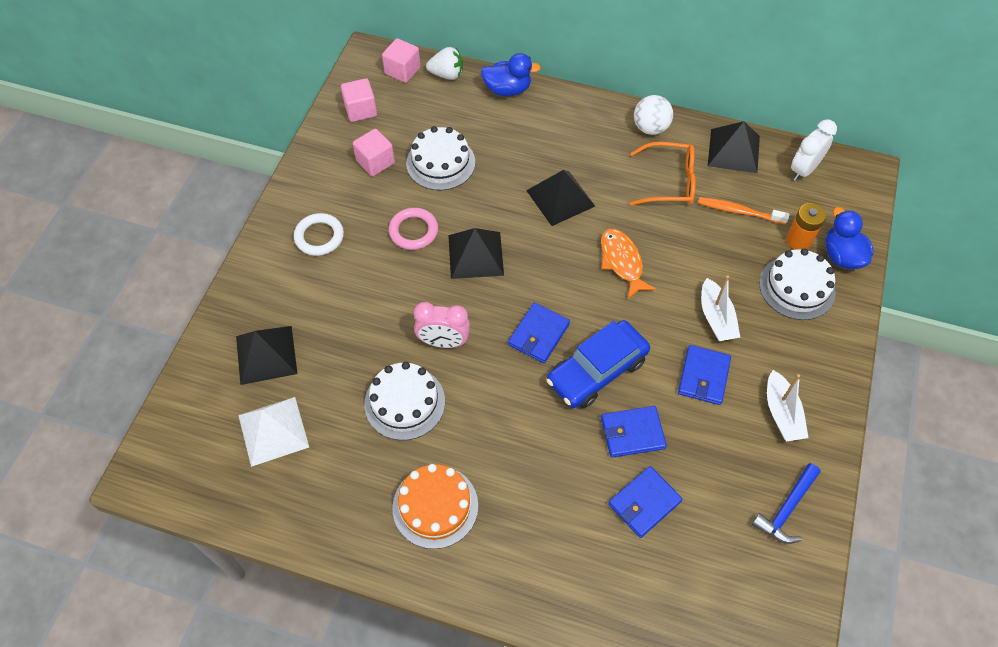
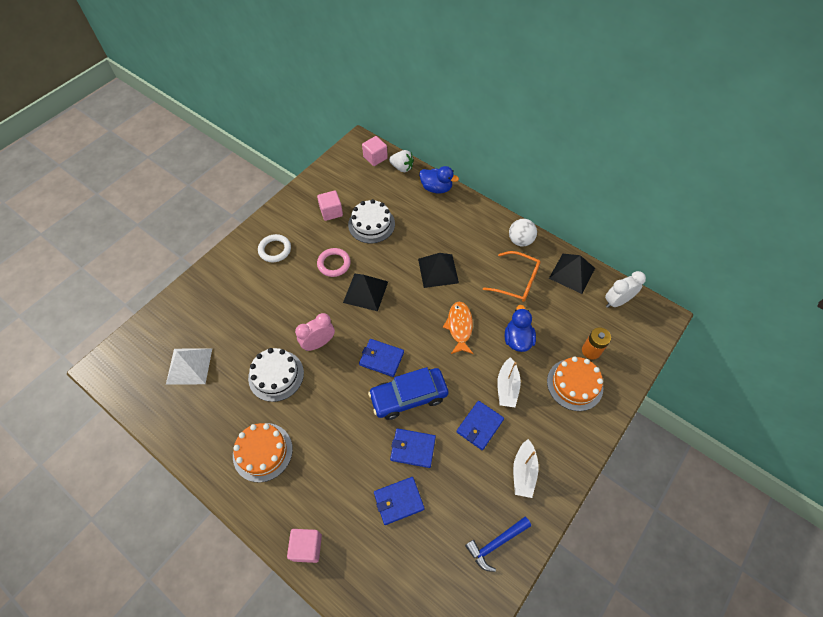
camera: 20 degrees right, 0 degrees up
black pyramid [236,326,297,385] -> none
pink cube [341,78,377,122] -> pink cube moved to [287,529,322,563]
pink clock [414,302,470,348] -> pink clock turned 120 degrees clockwise [295,313,335,351]
blue wallet [508,303,570,363] -> blue wallet turned 60 degrees clockwise [359,339,404,377]
orange toothbrush [698,197,790,224] -> none
white cake [759,248,836,320] -> orange cake [547,357,603,411]
blue duck [825,207,874,269] -> blue duck moved to [505,305,536,352]

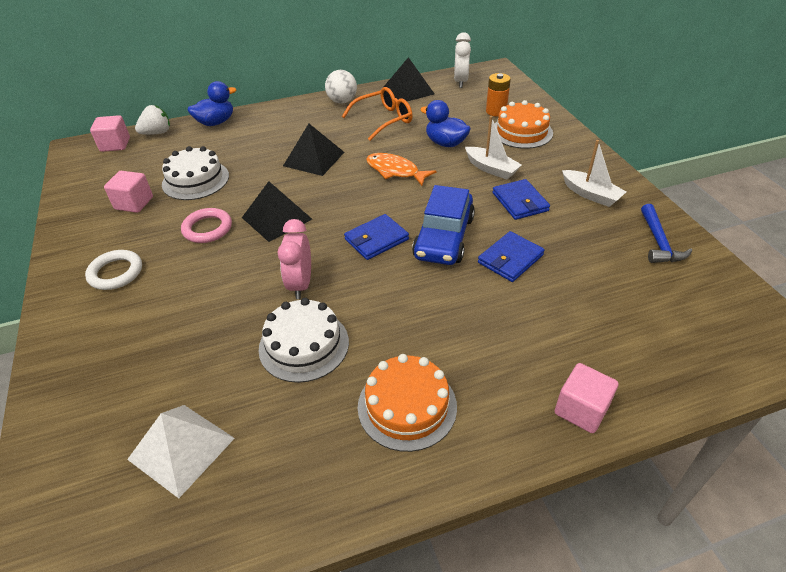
camera: 55 degrees left, 15 degrees down
blue wallet [374,477,425,525] -> none

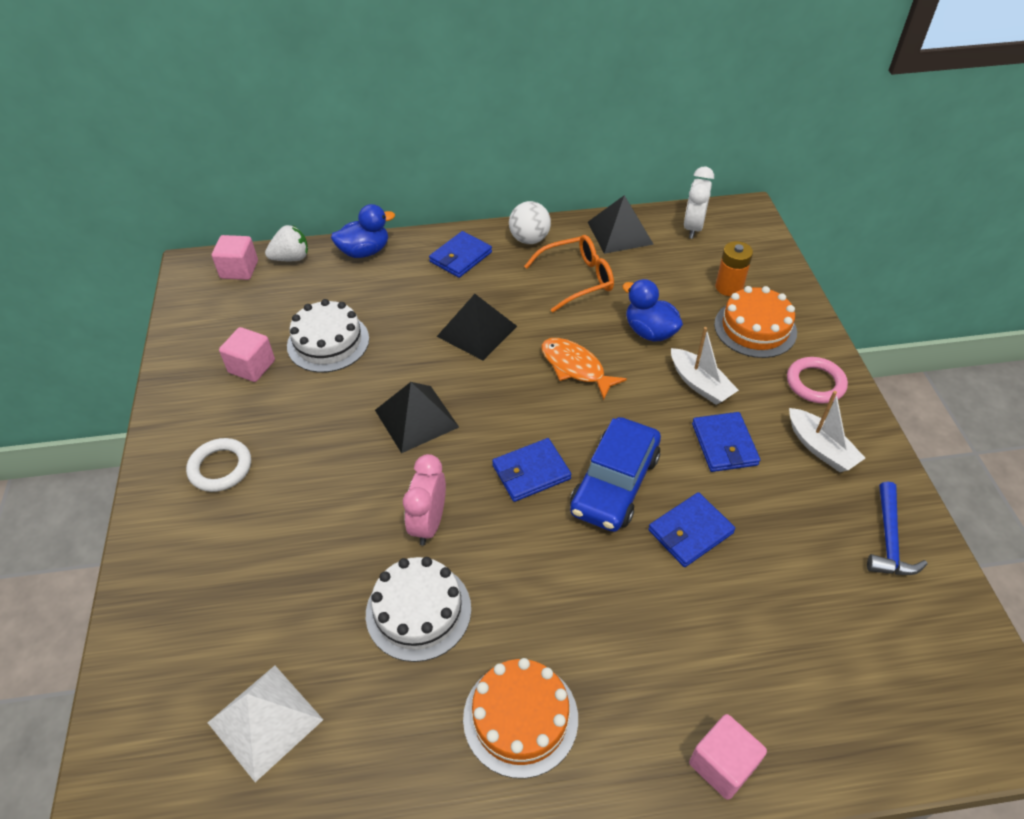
camera: 10 degrees right, 5 degrees up
pink ring [181,208,232,243] -> pink ring moved to [787,357,848,404]
none -> blue wallet [429,231,492,278]

